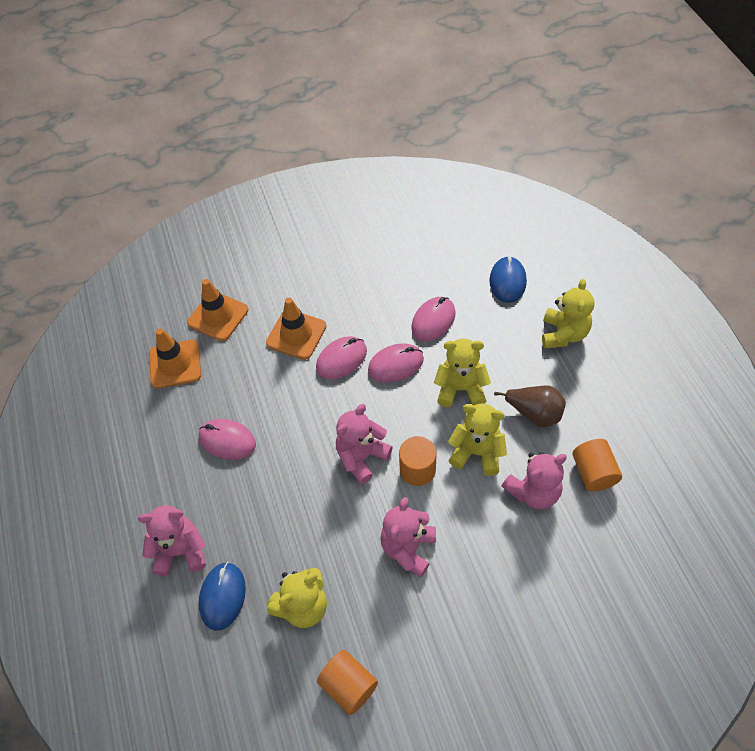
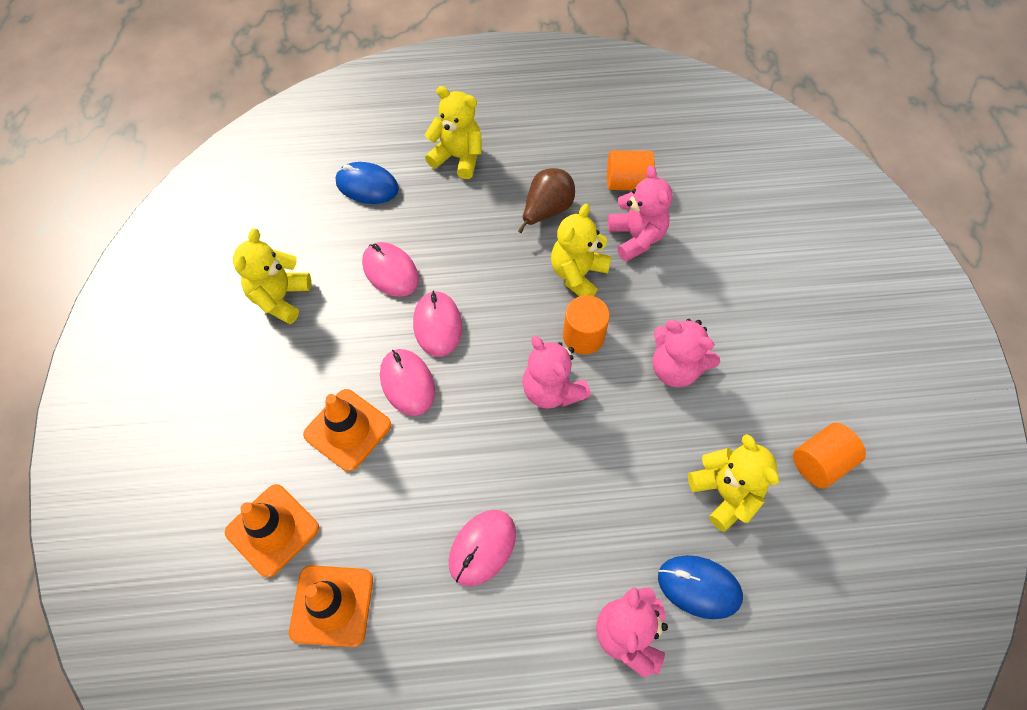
camera: 80 degrees left, 5 degrees up
yellow teddy bear [434,338,491,407] -> yellow teddy bear moved to [233,229,311,324]

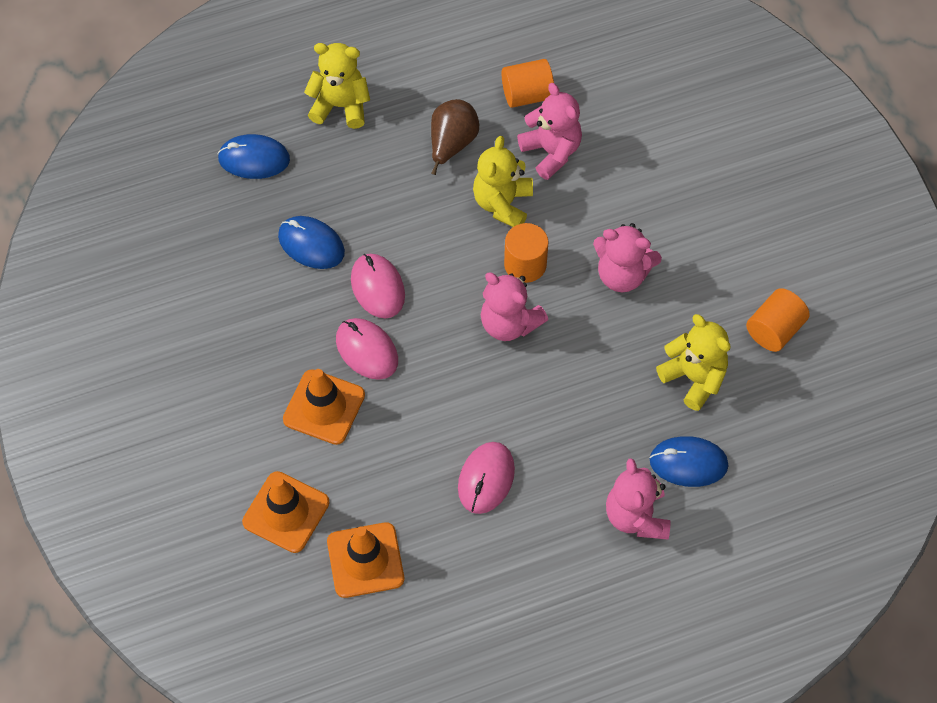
camera: 15 degrees left, 0 degrees up
yellow teddy bear [233,229,311,324] -> none
pink mouse [362,242,419,297] -> blue mouse [278,216,345,269]

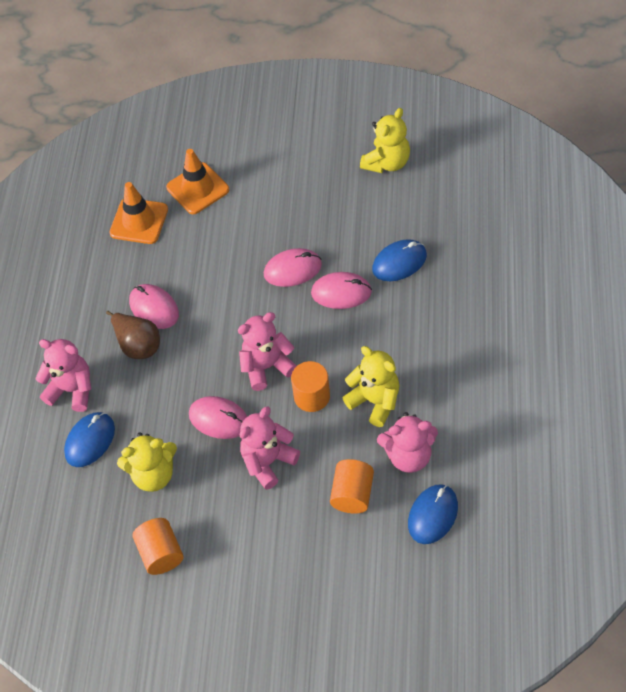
camera: 120 degrees right, 5 degrees down
blue mouse [218,134,290,179] -> blue mouse moved to [408,484,458,544]
orange traffic cone [283,369,365,445] -> none
yellow teddy bear [304,43,370,129] -> yellow teddy bear moved to [360,108,410,173]
brown pear [431,99,479,175] -> brown pear moved to [106,311,160,359]
orange cylinder [502,59,554,108] -> orange cylinder moved to [330,459,374,514]
none -> pink mouse [189,396,247,439]

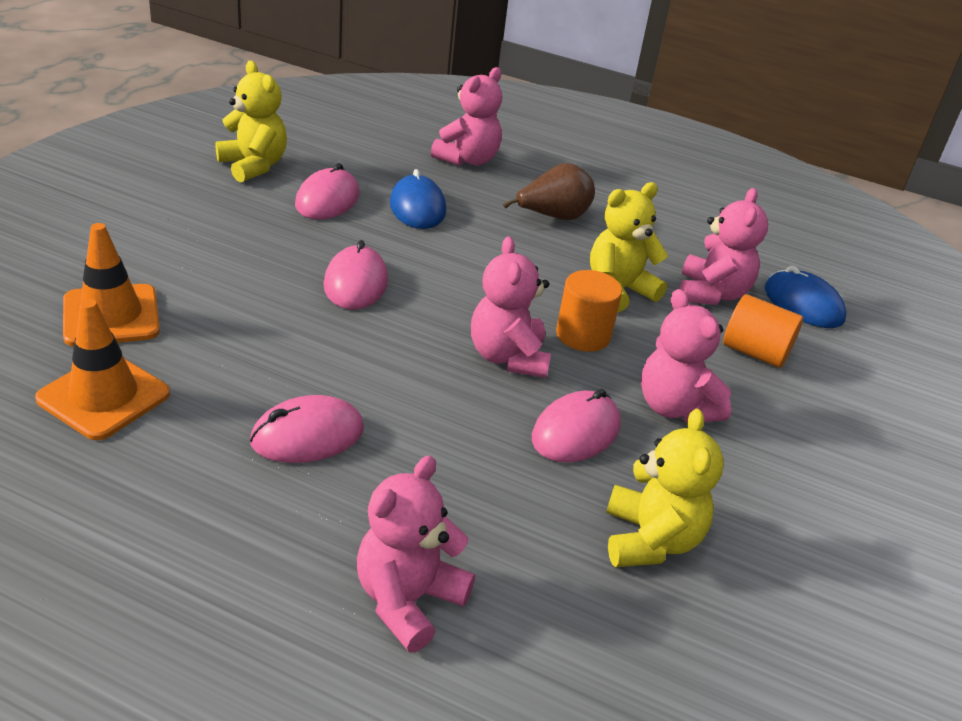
camera: 80 degrees left, 20 degrees down
blue mouse [64,412,115,467] -> none
brown pear [106,311,160,359] -> brown pear moved to [503,163,595,220]
orange cylinder [132,518,184,575] -> none
pink mouse [311,272,372,309] -> pink mouse moved to [295,163,359,219]
none -> pink teddy bear [431,67,502,166]

